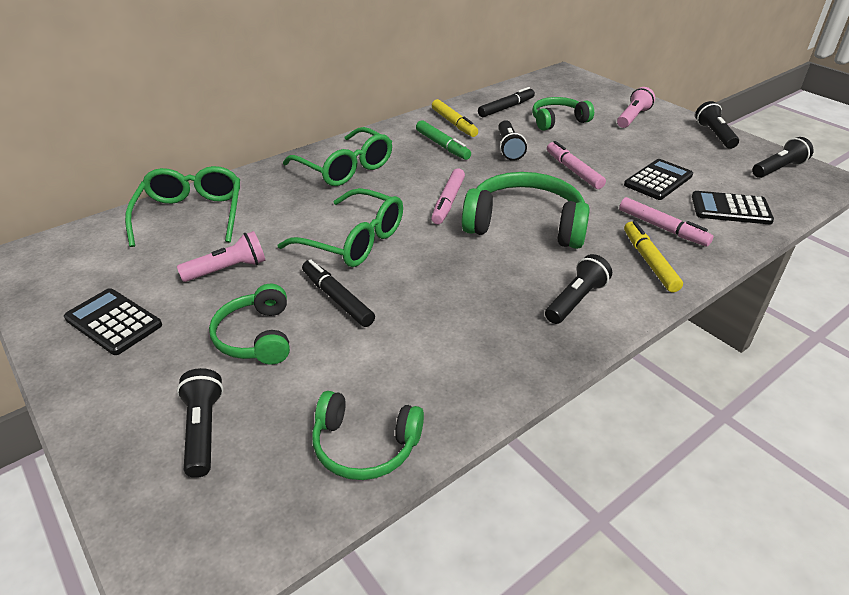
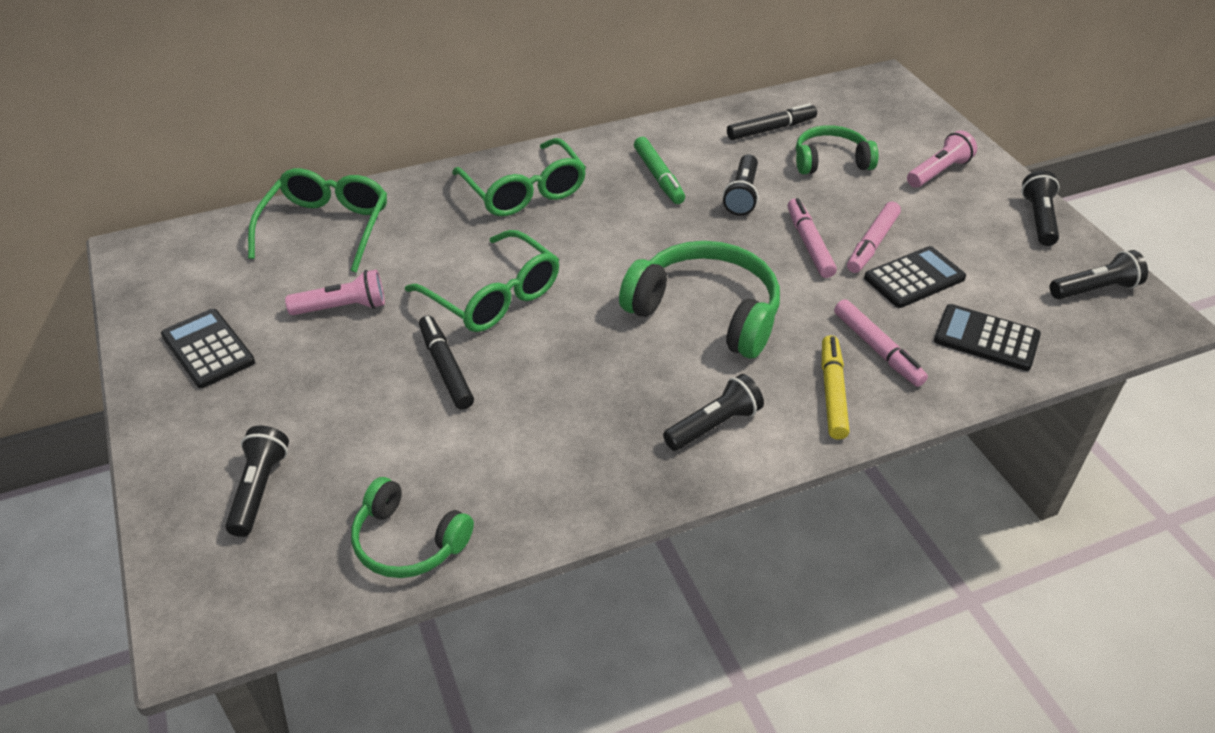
camera: 15 degrees right, 5 degrees up
green headphones [209,284,290,365] -> none
pink marker [431,168,465,224] -> pink marker moved to [847,202,901,273]
yellow marker [432,99,478,137] -> none

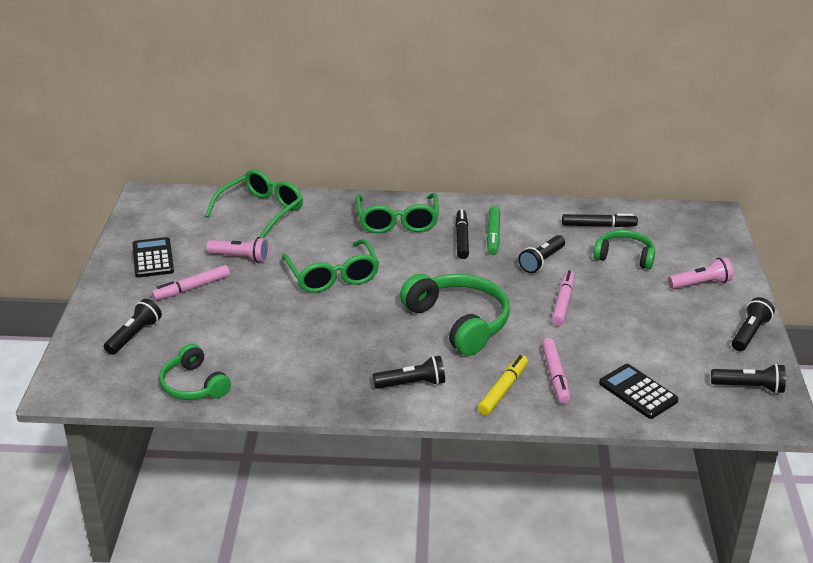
camera: 25 degrees right, 10 degrees down
black marker [419,315,474,410] -> black marker moved to [455,209,469,259]
pink marker [847,202,901,273] -> pink marker moved to [151,265,230,301]
black calculator [864,246,966,308] -> none

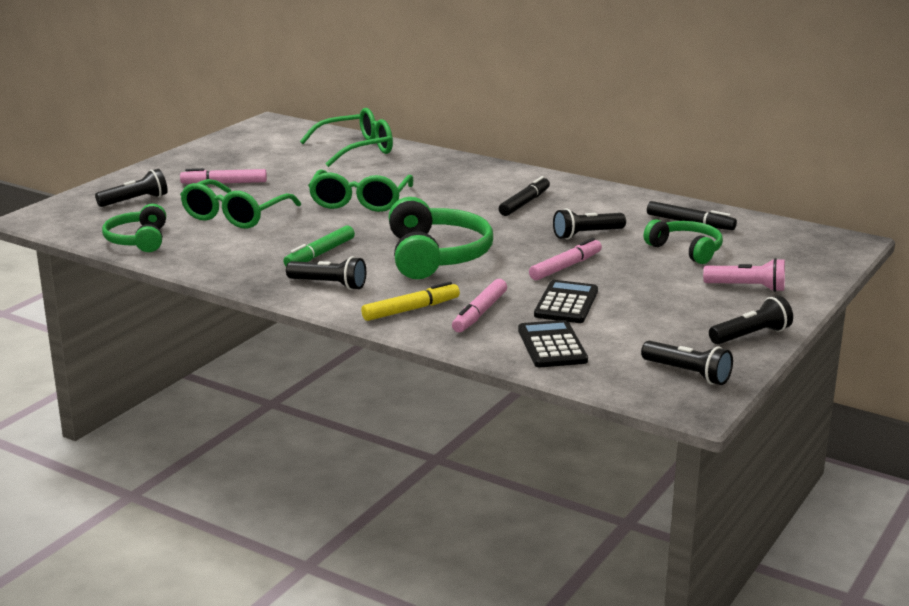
camera: 30 degrees right, 10 degrees down
black calculator [132,237,174,277] -> black calculator moved to [534,280,598,323]
pink flashlight [206,237,269,263] -> none
green glasses [356,193,439,233] -> green glasses moved to [180,179,301,229]
green marker [487,206,500,255] -> green marker moved to [284,226,355,266]

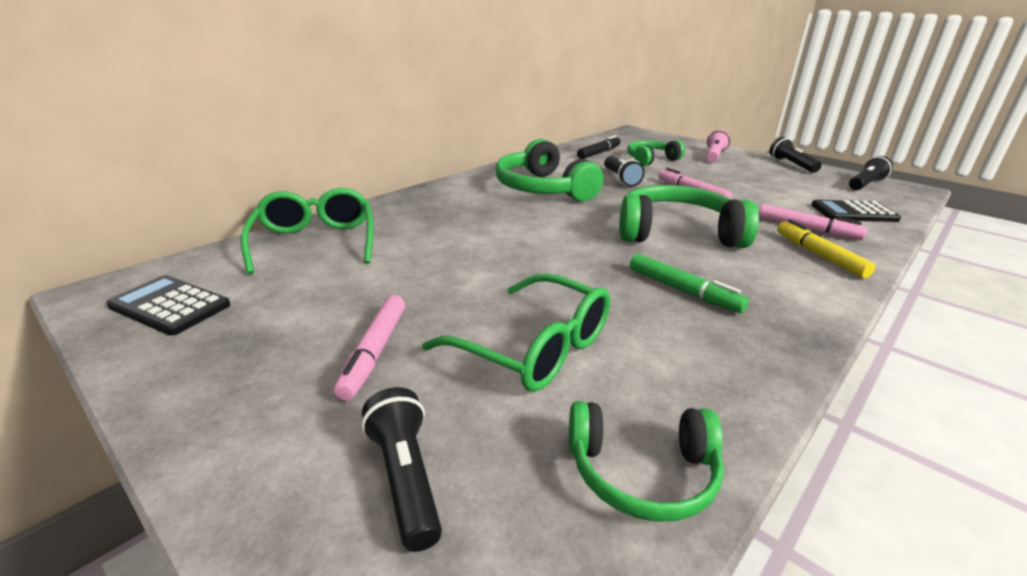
camera: 80 degrees left, 5 degrees up
black flashlight [286,256,366,290] -> none
green glasses [308,170,413,212] -> none
black marker [499,176,550,216] -> green headphones [496,139,603,201]
black calculator [534,280,598,323] -> black calculator moved to [106,275,230,336]

